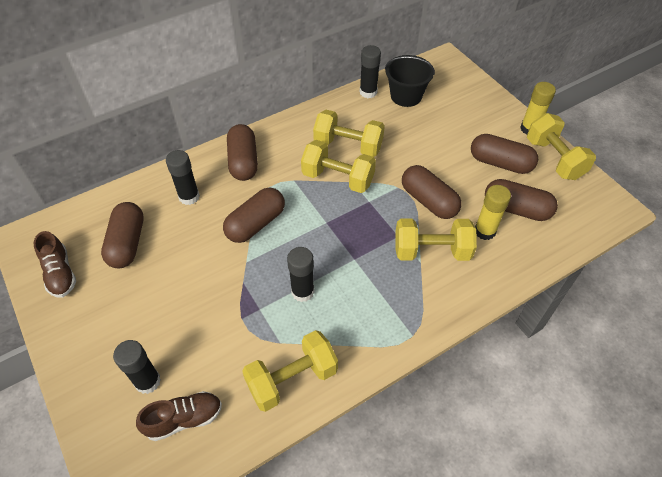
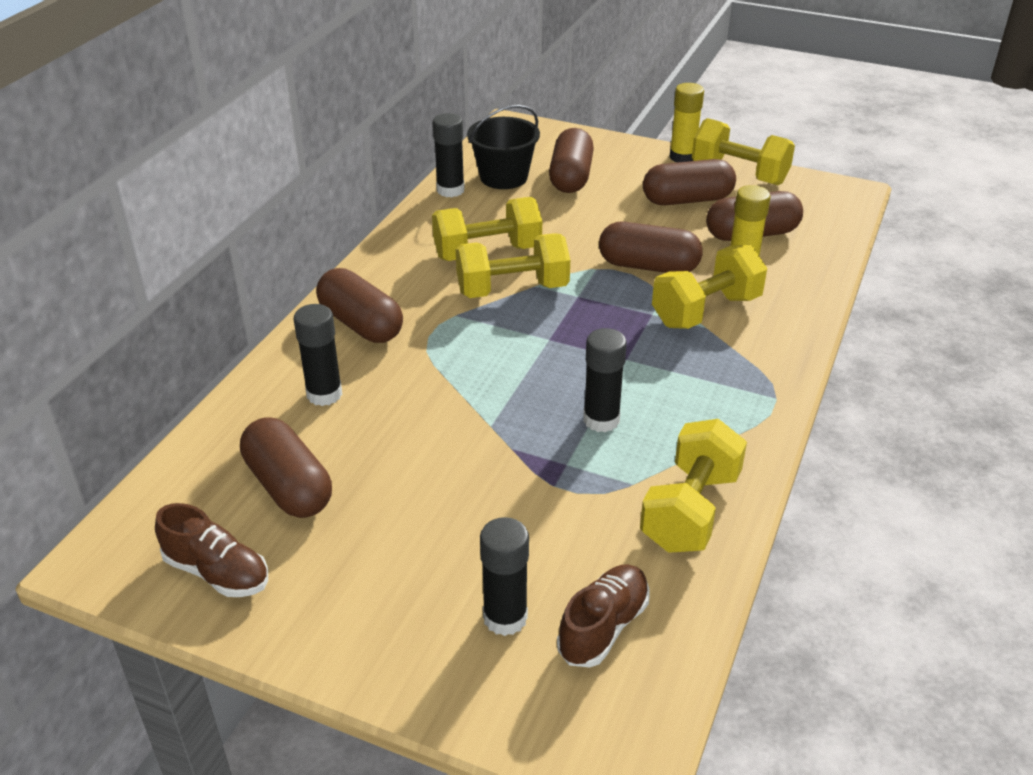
camera: 35 degrees left, 15 degrees down
brown capsule [223,188,285,243] -> brown capsule moved to [549,128,594,193]

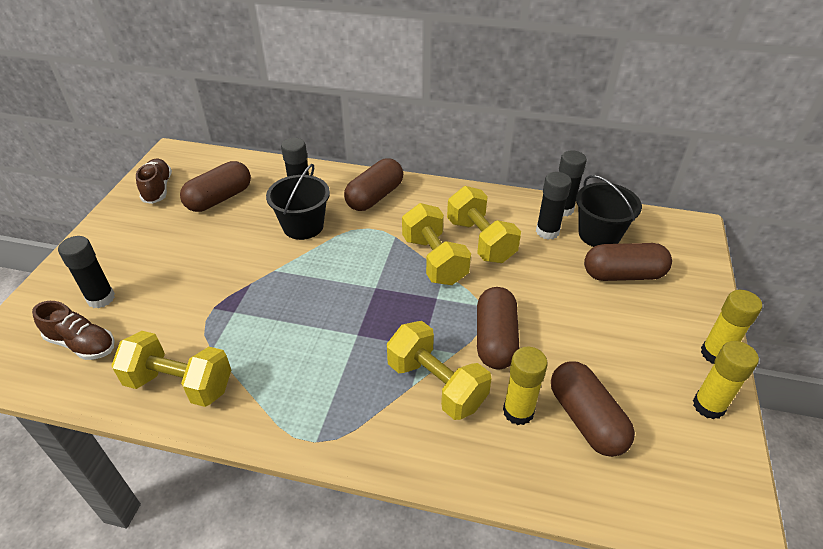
camera: 80 degrees right, 5 degrees up
brown shoe [155,503,268,597] -> brown shoe turned 150 degrees clockwise [136,159,172,204]
black glue stick [583,328,627,432] -> black glue stick moved to [536,172,571,240]
brown capsule [643,159,736,205] -> none
yellow dumbbell [692,118,795,185] -> yellow glue stick [693,341,759,419]
none -> black bucket [266,164,330,240]

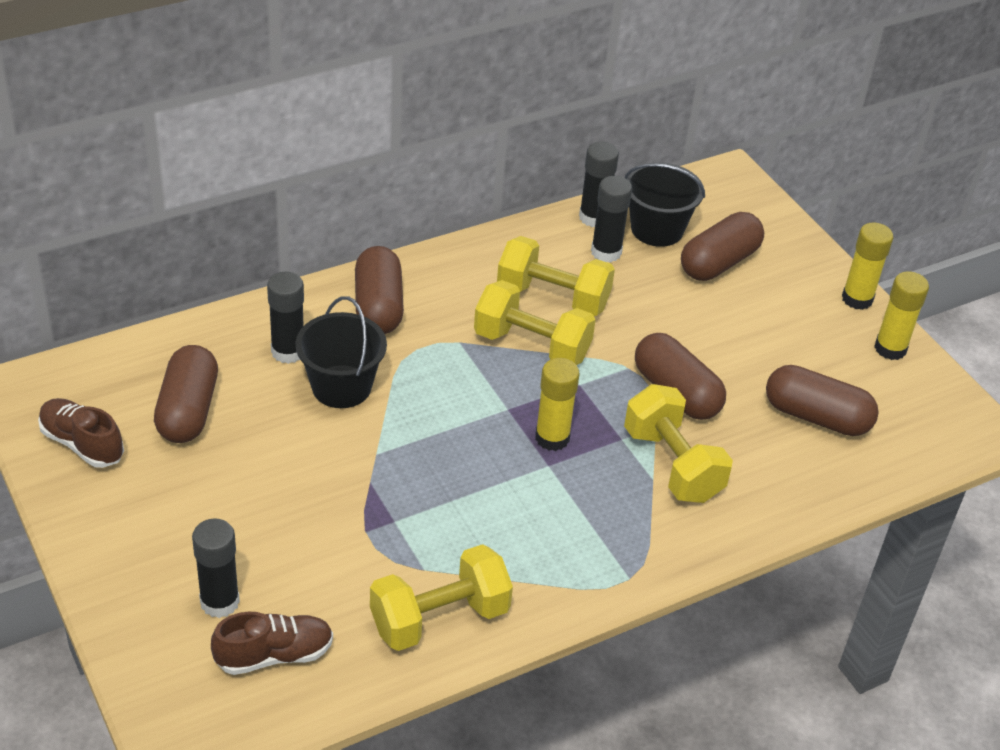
camera: 45 degrees left, 0 degrees up
yellow dumbbell [387,321,492,420] -> yellow dumbbell turned 60 degrees clockwise [624,384,733,503]
yellow glue stick [503,347,548,425] -> yellow glue stick moved to [535,358,580,451]

